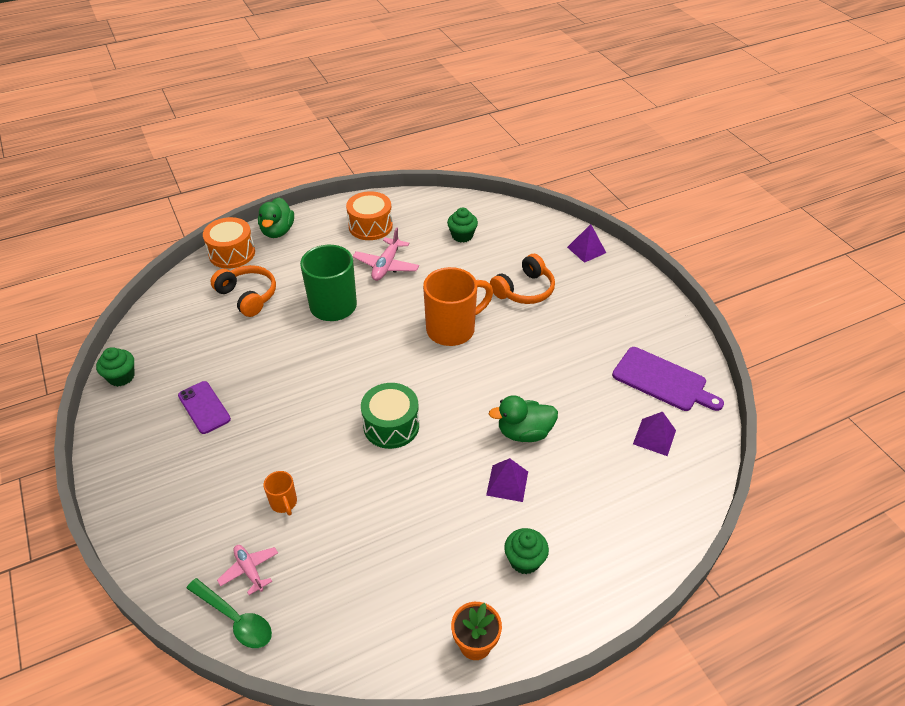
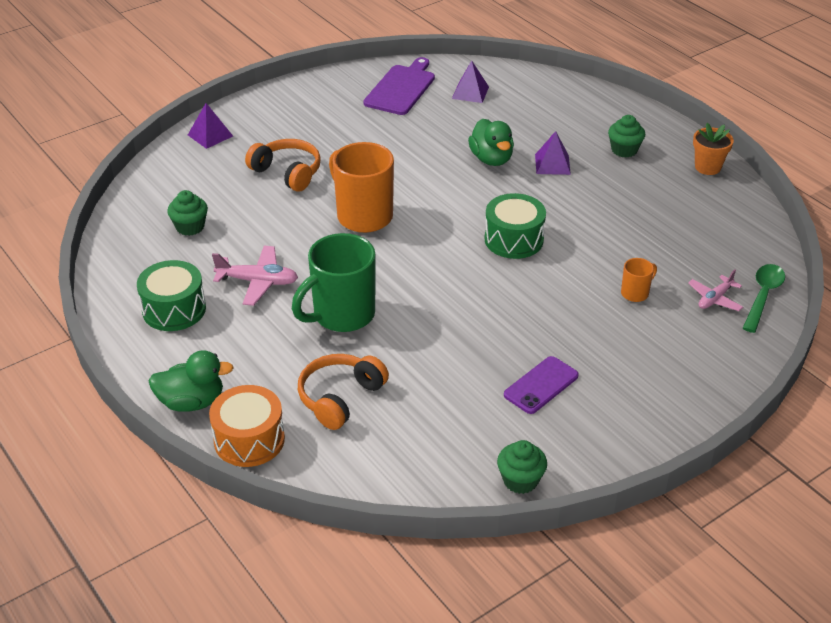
camera: 100 degrees left, 5 degrees down
orange drum [346,191,393,240] -> green drum [137,260,206,331]

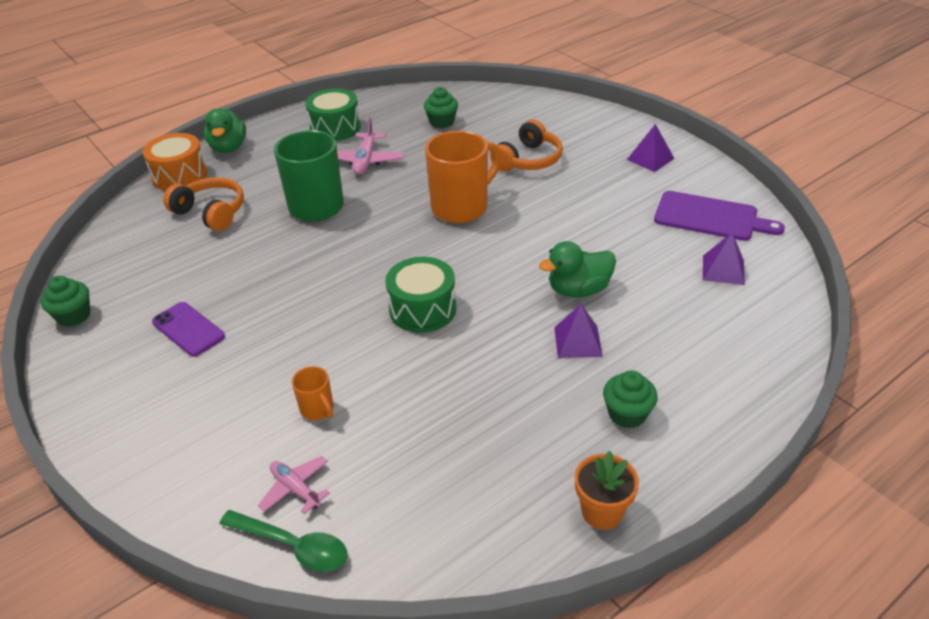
camera: 90 degrees right, 0 degrees up
purple pyramid [188,103,233,149] -> purple pyramid moved to [627,124,675,172]

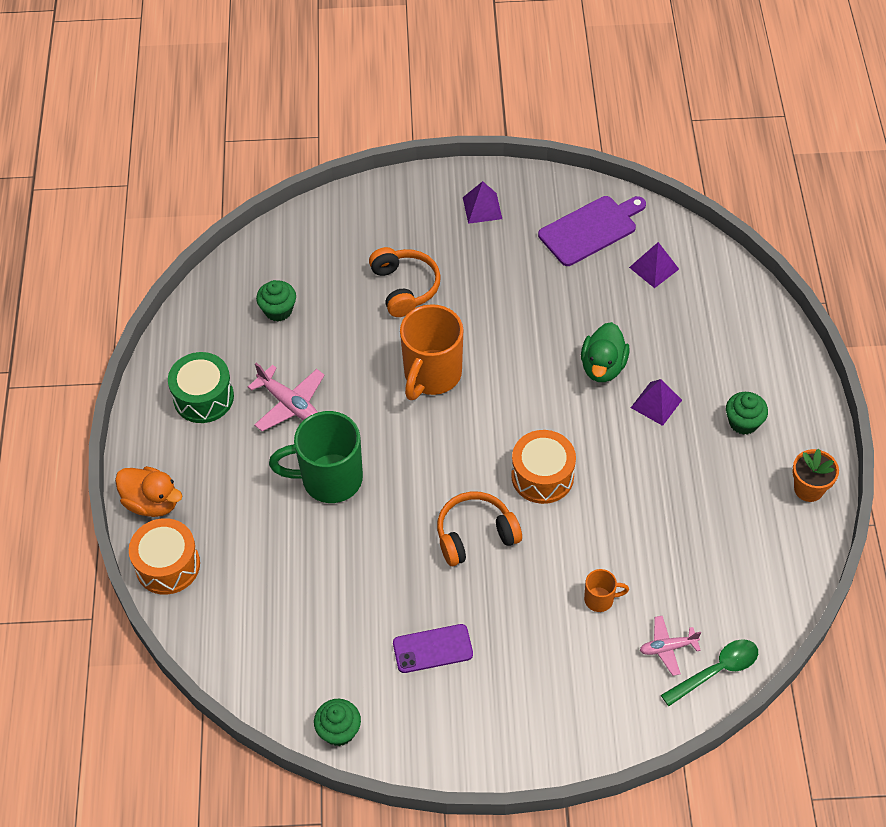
camera: 55 degrees left, 15 degrees up
orange headphones [163,177,244,231] -> orange headphones moved to [437,492,522,566]
green duck [204,109,246,153] -> orange duck [115,466,182,517]
green drum [385,257,456,333] -> orange drum [511,430,576,504]
orange mug [425,131,501,223] -> orange mug turned 150 degrees counterclockwise [400,304,463,400]

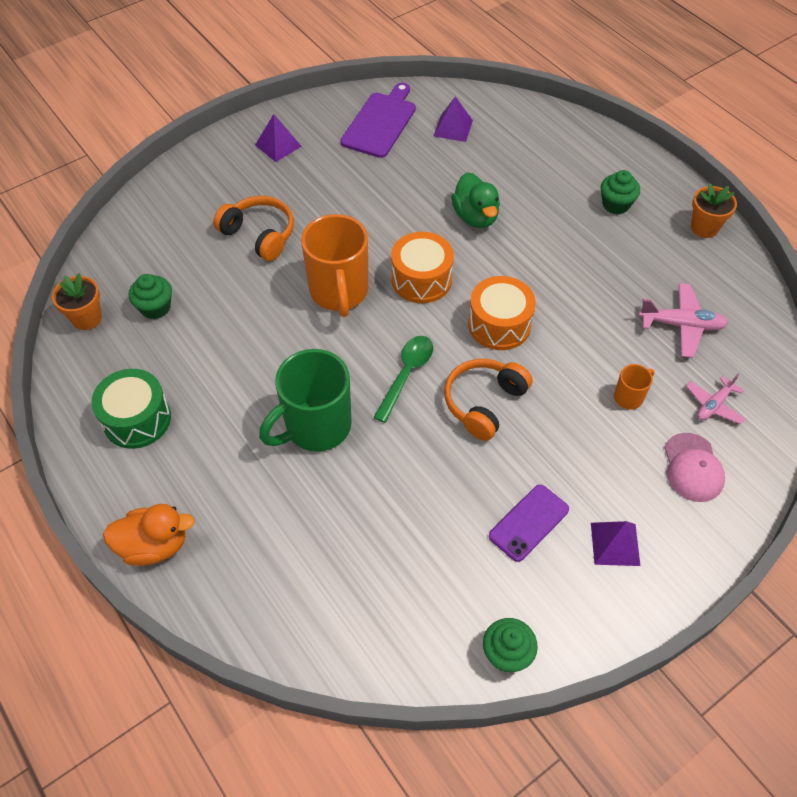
camera: 35 degrees left, 0 degrees up
orange drum [129,518,200,595] -> orange drum moved to [391,232,454,303]
pink plane [248,363,325,432] -> pink plane moved to [638,283,728,358]
purple pyramid [631,379,682,426] -> purple pyramid moved to [591,521,640,566]
green spoon [661,639,758,706] -> green spoon moved to [373,336,433,423]
none -> orange flower pot [52,274,102,330]
none -> pink cap [665,433,725,502]

